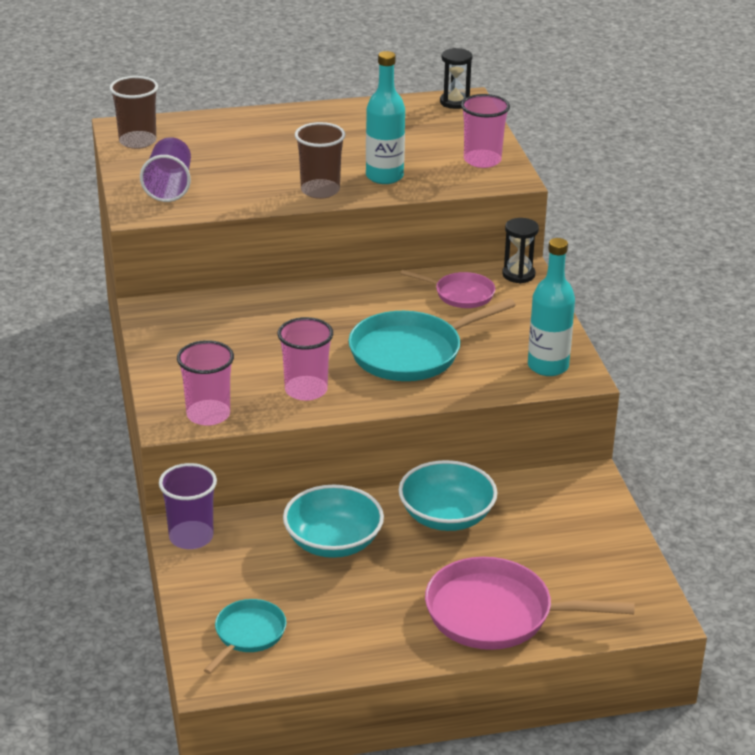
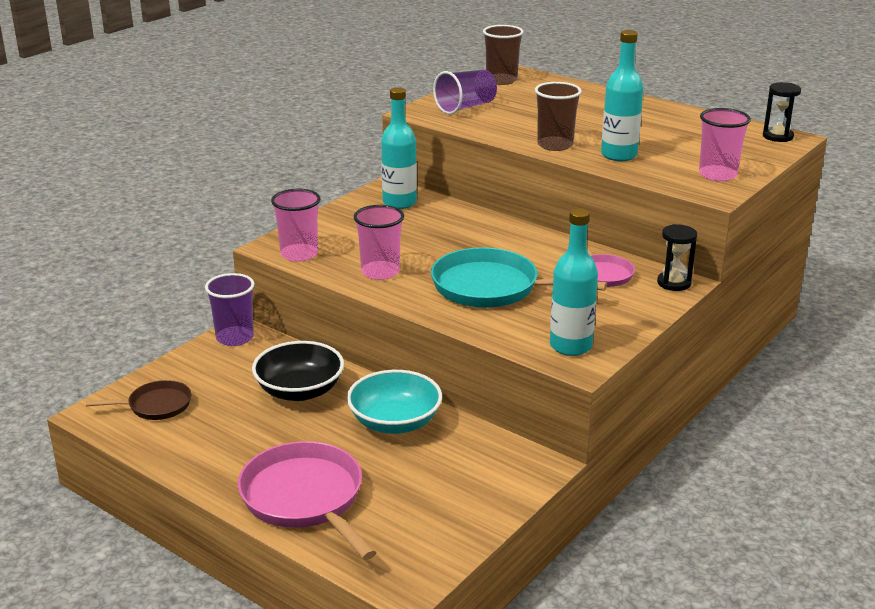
camera: 50 degrees right, 5 degrees down
turquoise pan [204,599,286,674] -> brown pan [86,380,192,420]
turquoise bowl [283,485,384,558] -> black bowl [252,341,344,401]
none -> turquoise bottle [381,87,417,209]

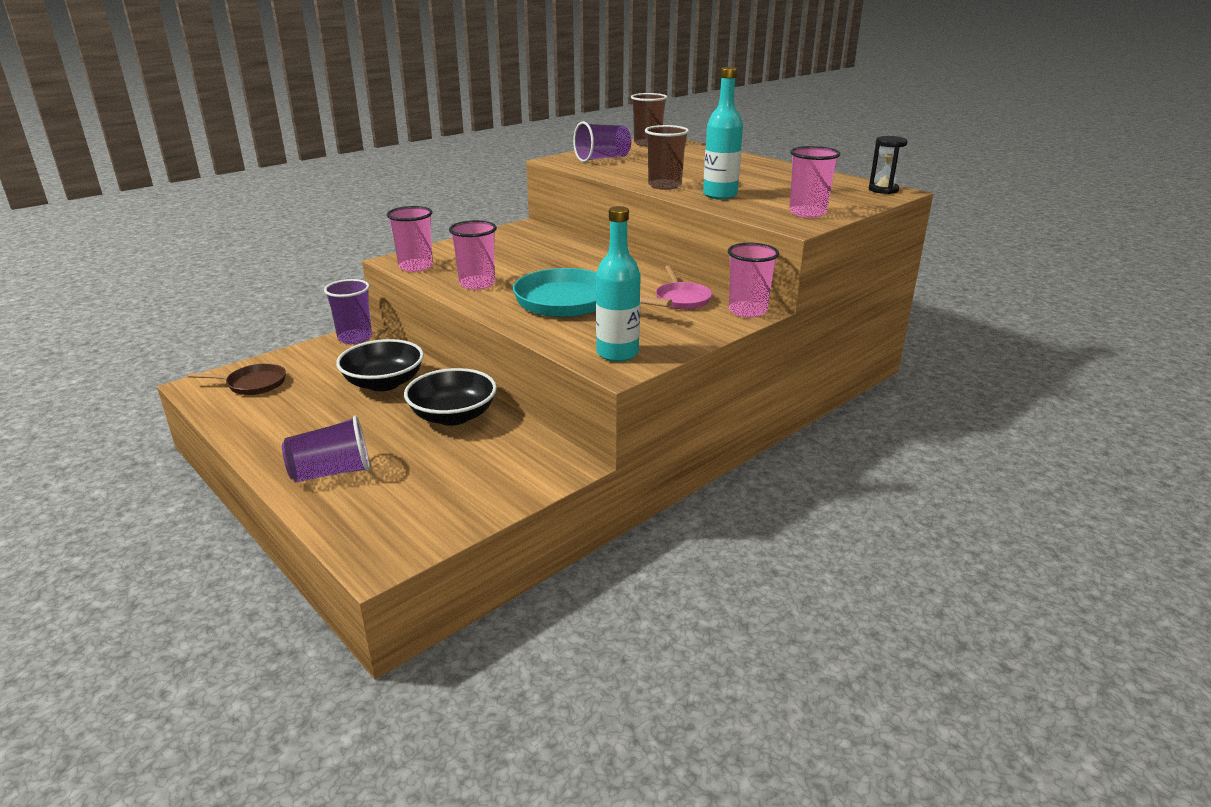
camera: 10 degrees right, 0 degrees up
pink pan [238,441,377,560] -> purple cup [282,416,370,482]
turquoise bowl [347,370,442,434] -> black bowl [404,368,497,426]
turquoise bottle [381,87,417,209] -> none
black hourglass [657,224,697,291] -> pink cup [728,243,779,318]

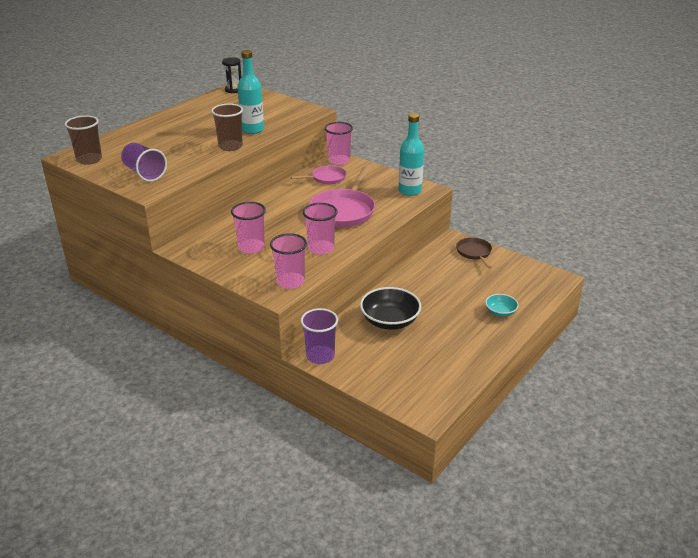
camera: 100 degrees left, 5 degrees up
brown pan [188,363,286,395] -> brown pan moved to [456,237,492,268]
purple cup [282,416,370,482] -> turquoise bowl [485,294,519,317]
black bowl [404,368,497,426] -> none
turquoise pan [513,268,672,317] -> pink pan [309,167,375,227]
pink cup [789,146,840,218] -> pink cup moved to [231,202,266,254]

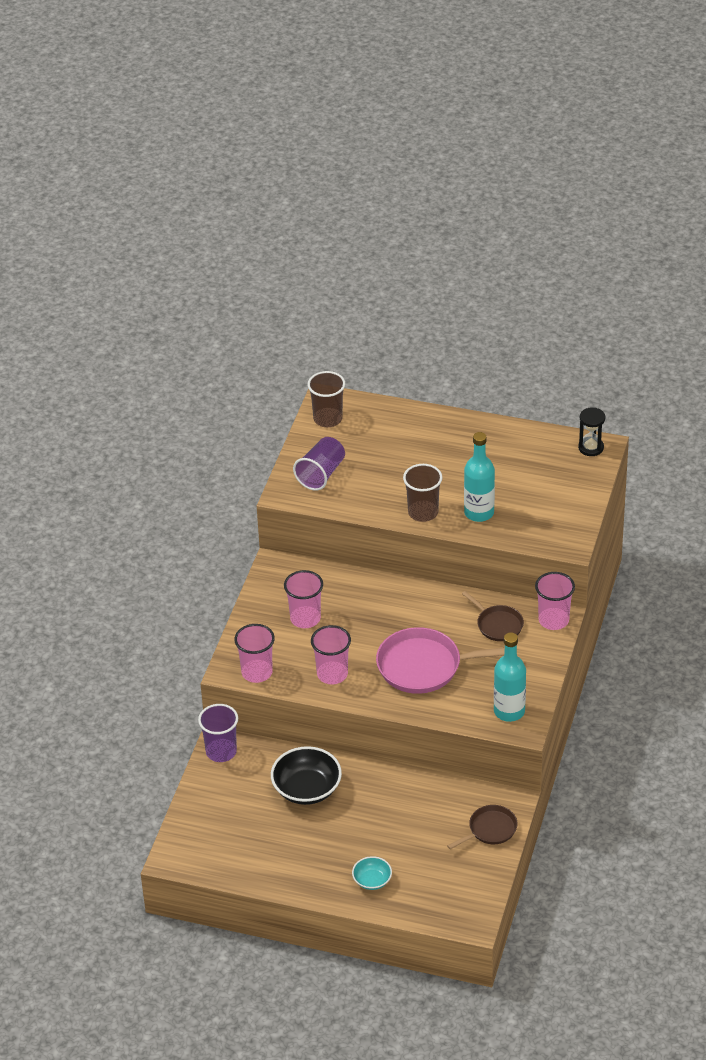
camera: 70 degrees right, 10 degrees up
pink pan [291,165,346,184] -> brown pan [462,591,524,641]

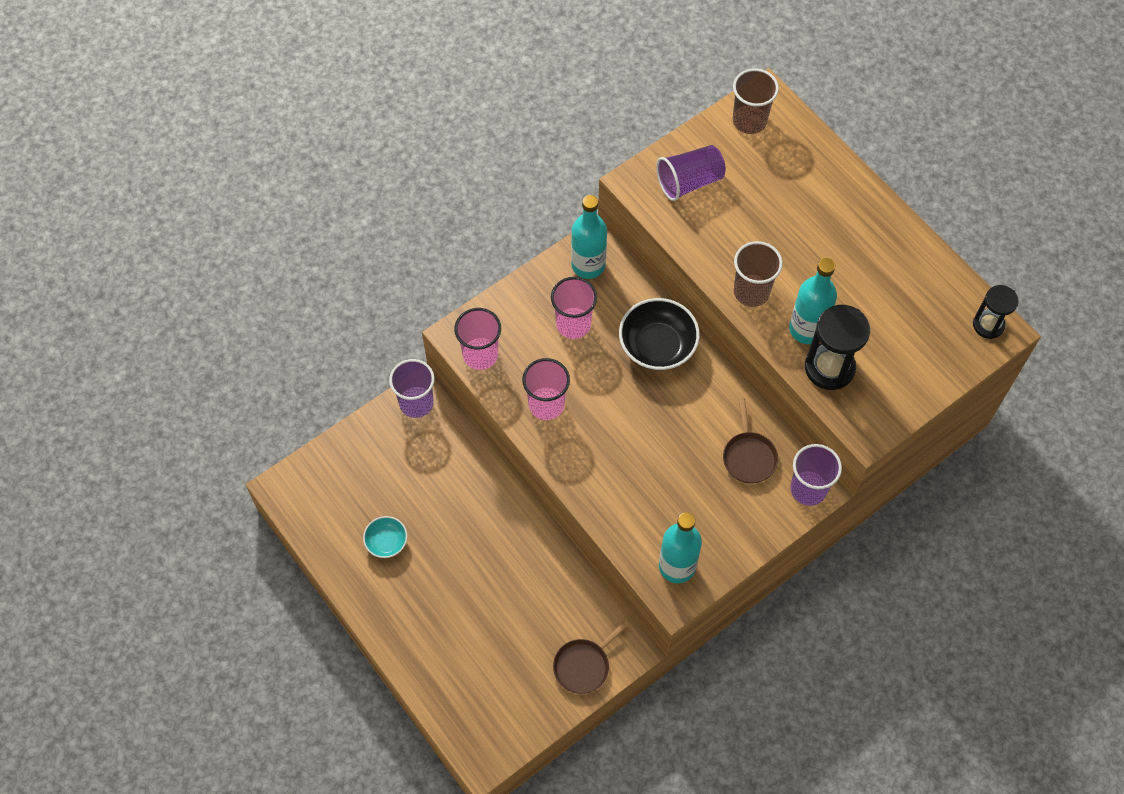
camera: 35 degrees right, 20 degrees up
black bowl [271,746,342,805] -> black bowl moved to [619,298,700,370]
turquoise bowl [352,856,392,890] -> turquoise bowl moved to [363,516,408,558]
pink pan [376,627,505,694] -> none
brown pan [447,805,518,849] -> brown pan turned 135 degrees clockwise [553,621,629,694]
pink cup [535,572,575,630] -> purple cup [790,444,842,506]
none -> turquoise bottle [571,195,607,279]
none -> black hourglass [805,305,870,390]

